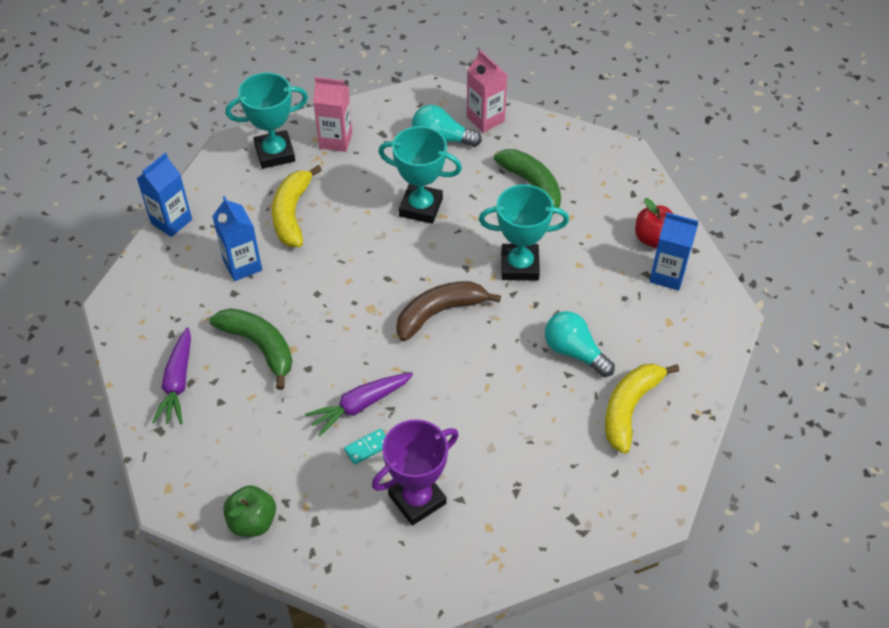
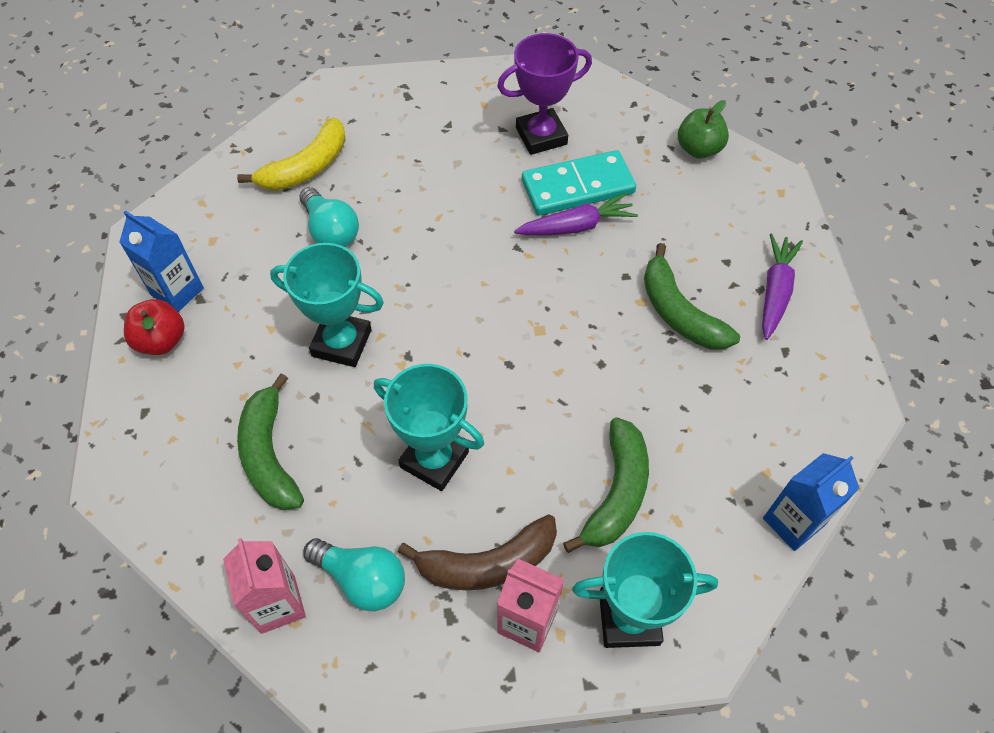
camera: 165 degrees left, 5 degrees up
blue carton [212,196,262,281] -> none
yellow banana [272,165,322,247] -> green banana [563,417,649,553]
turquoise domino [344,429,386,465] -> turquoise domino [522,150,636,216], size x2.41
brown banana [396,281,501,341] -> brown banana moved to [398,514,557,590]

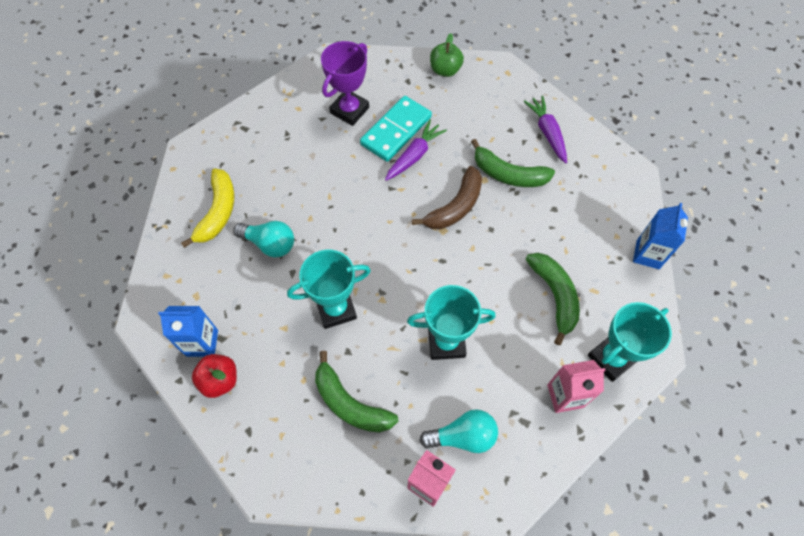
camera: 35 degrees left, 5 degrees up
brown banana [398,514,557,590] -> brown banana moved to [412,166,482,229]

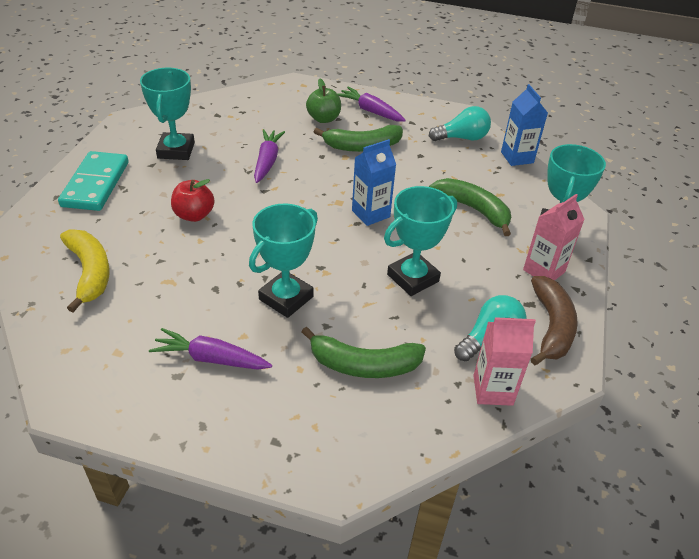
camera: 35 degrees left, 20 degrees down
blue carton [158,306,218,357] -> blue carton moved to [352,139,396,226]
red apple [192,354,237,398] -> red apple moved to [171,179,215,222]
turquoise light bulb [233,221,294,257] -> turquoise light bulb moved to [429,106,491,141]
purple trophy [321,41,369,126] -> turquoise trophy [140,68,195,160]
turquoise domino [360,96,432,162] -> turquoise domino moved to [58,151,129,211]
brown banana [412,166,482,229] -> brown banana moved to [531,276,578,365]
green apple [430,33,464,77] -> green apple moved to [306,79,341,123]
none -> purple carrot [149,328,272,370]

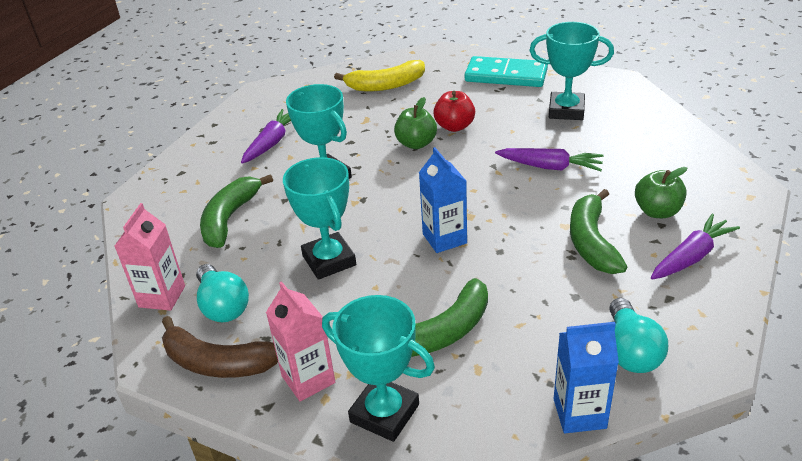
camera: 105 degrees right, 5 degrees down
none -> green apple [394,97,437,149]

